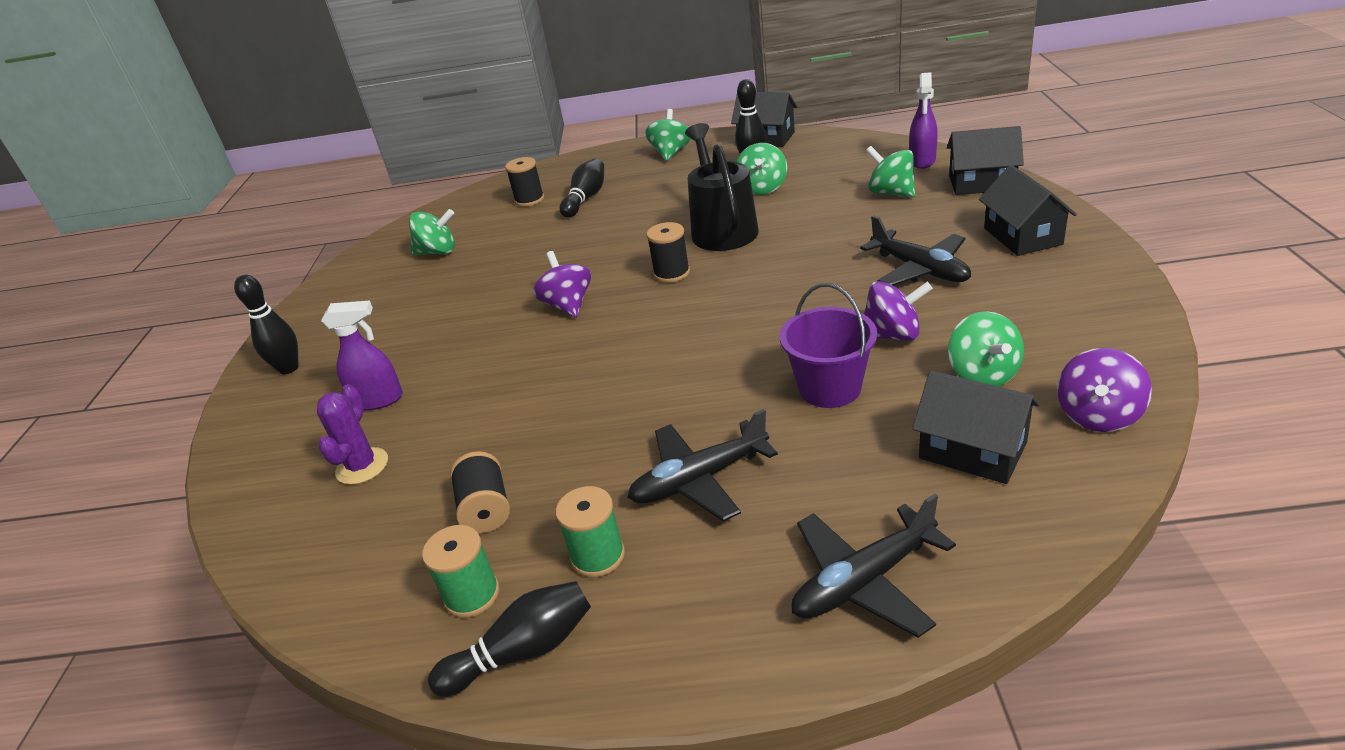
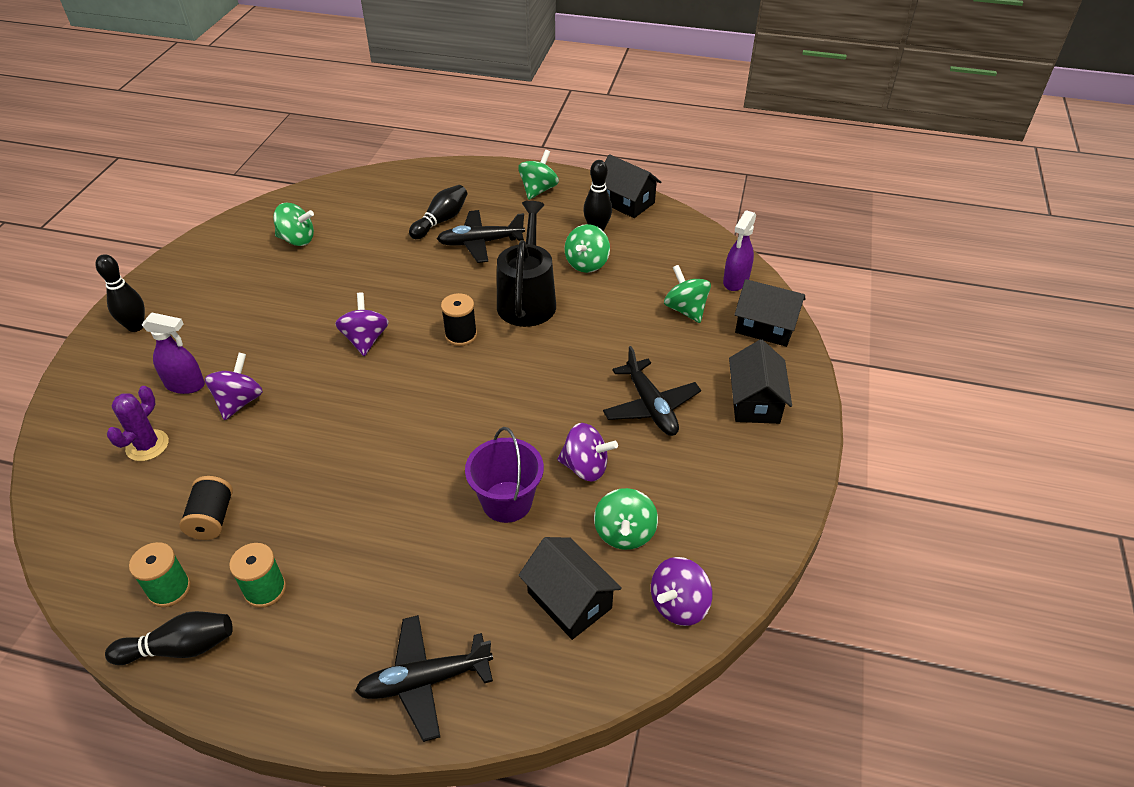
camera: 10 degrees right, 10 degrees up
black spool [505,157,544,207] -> none
black plane [627,409,778,522] -> black plane moved to [437,210,525,263]
none -> purple spinning top [205,353,263,420]

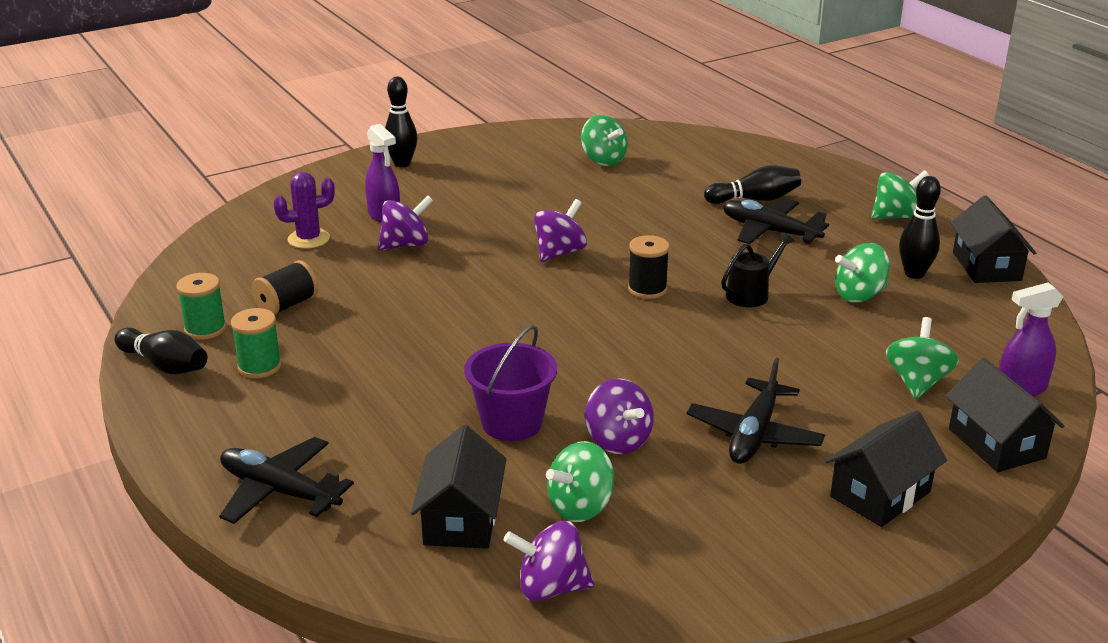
camera: 45 degrees right, 15 degrees down
black watering can [497,201,556,327] -> black watering can [721,232,795,307], size x0.55

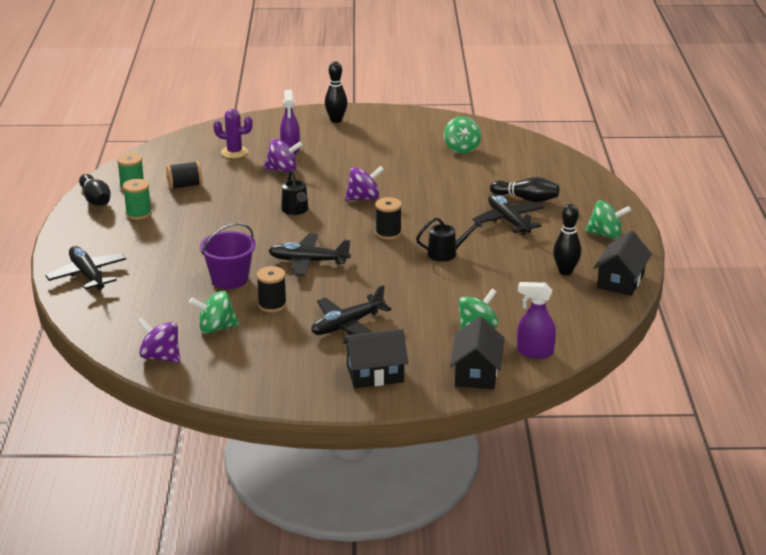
camera: 30 degrees right, 0 degrees up
black house [411,425,506,549] -> none
purple spinning top [585,378,654,454] -> black spool [256,266,287,313]
green spinning top [835,243,890,302] -> none
none -> black plane [268,234,351,276]
none -> black watering can [281,169,309,215]

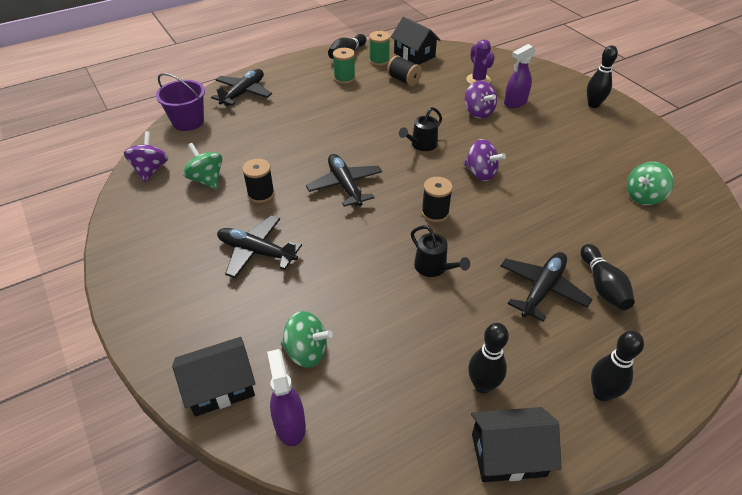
camera: 60 degrees right, 15 degrees up
purple bucket [200,223,255,289] -> purple bucket moved to [156,73,205,131]
black house [343,329,408,388] -> black house moved to [391,17,441,65]
green spinning top [585,201,631,239] -> black bowling pin [591,331,644,401]

